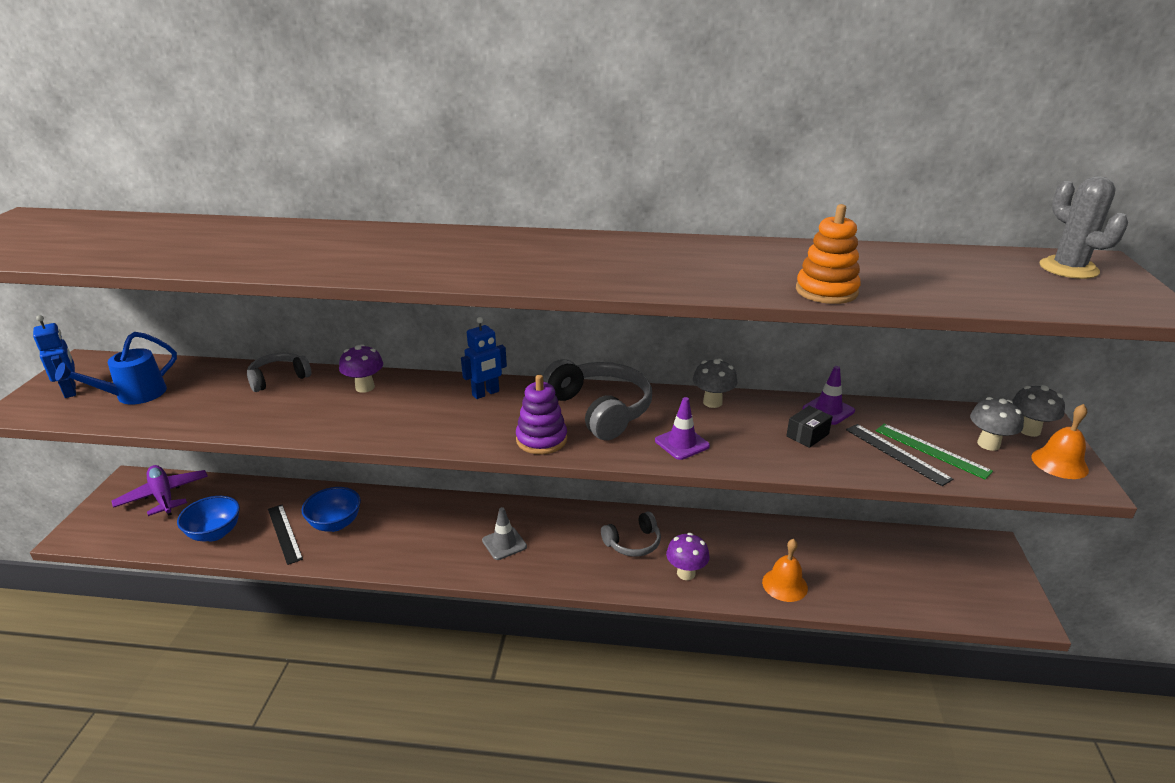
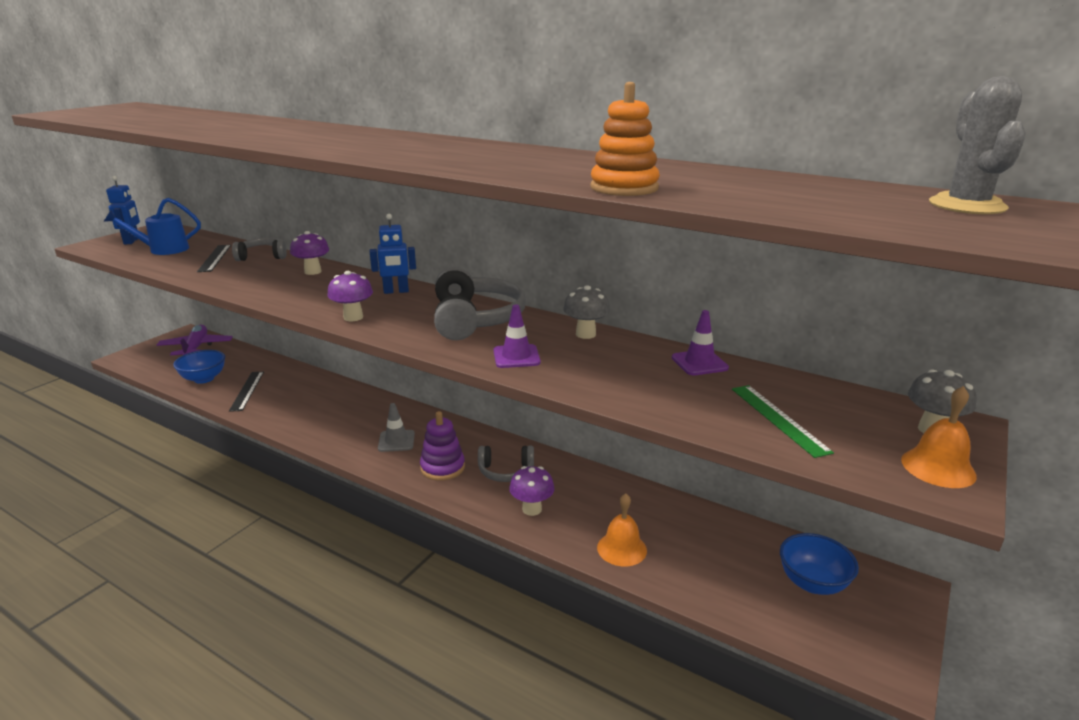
camera: 25 degrees right, 5 degrees down
blue bowl [302,487,361,532] -> blue bowl moved to [780,533,859,595]
purple stacking toy [516,374,567,454] -> purple stacking toy moved to [420,411,465,481]
black box [786,406,833,448] -> none
black ruler [846,424,953,486] -> black ruler moved to [197,245,231,272]
grey mushroom [970,397,1024,451] -> none
none -> purple mushroom [327,271,373,321]

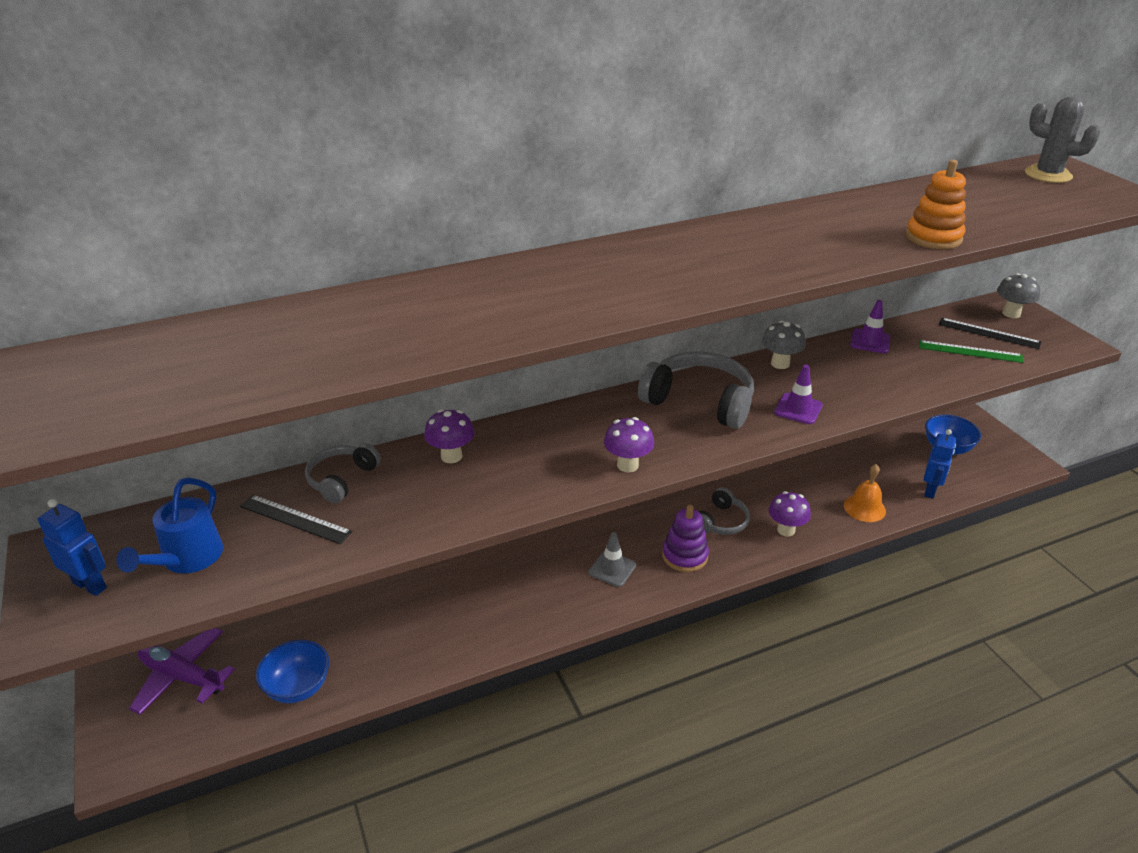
camera: 55 degrees left, 10 degrees up
black ruler [229,372,264,412] -> black ruler moved to [939,318,1041,349]
blue robot [369,214,416,294] -> blue robot moved to [924,429,956,499]
orange bell [901,386,977,488] -> none

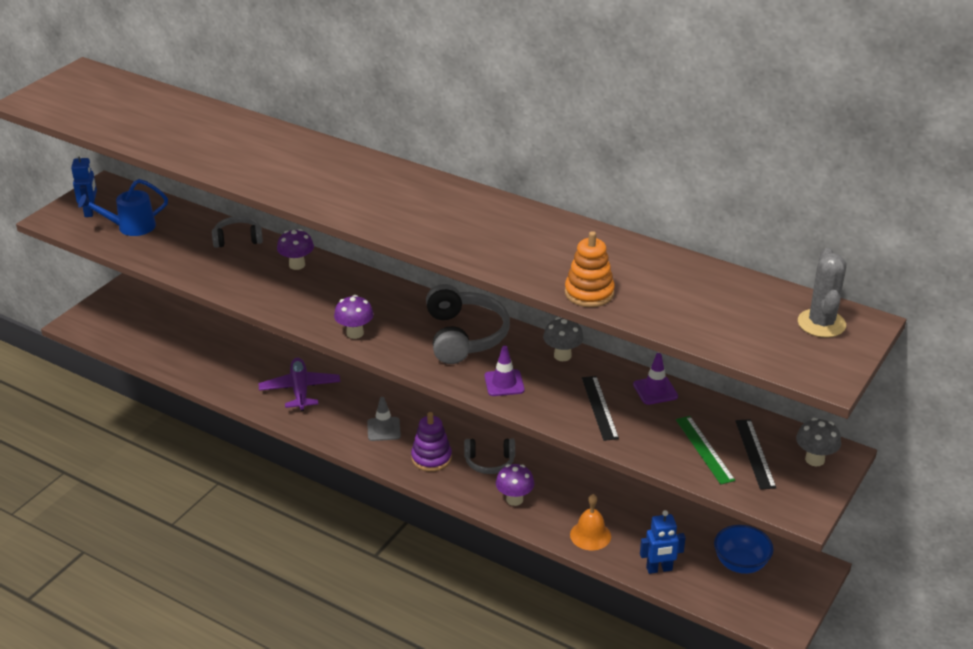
camera: 55 degrees right, 0 degrees up
purple plane [129,628,235,715] -> purple plane moved to [258,358,340,411]
black ruler [240,495,352,544] -> black ruler moved to [582,376,619,441]
blue bowl [255,640,329,703] -> none

